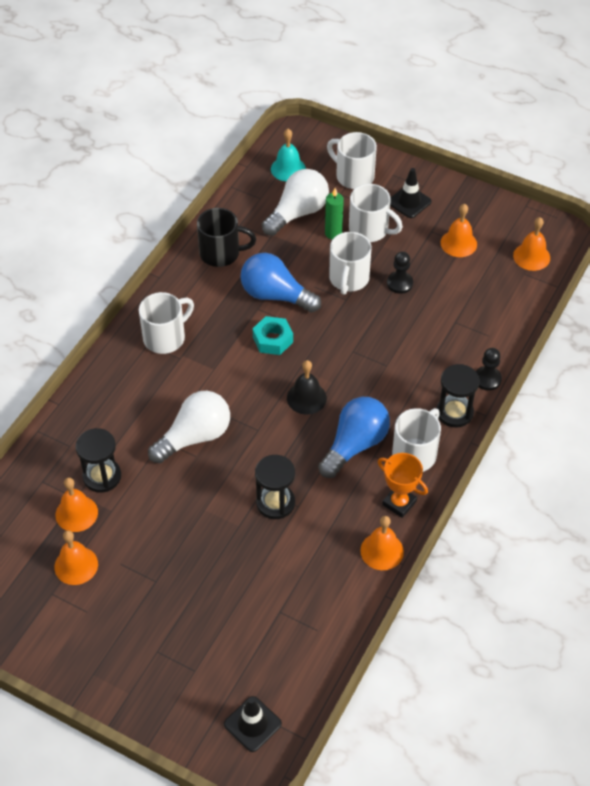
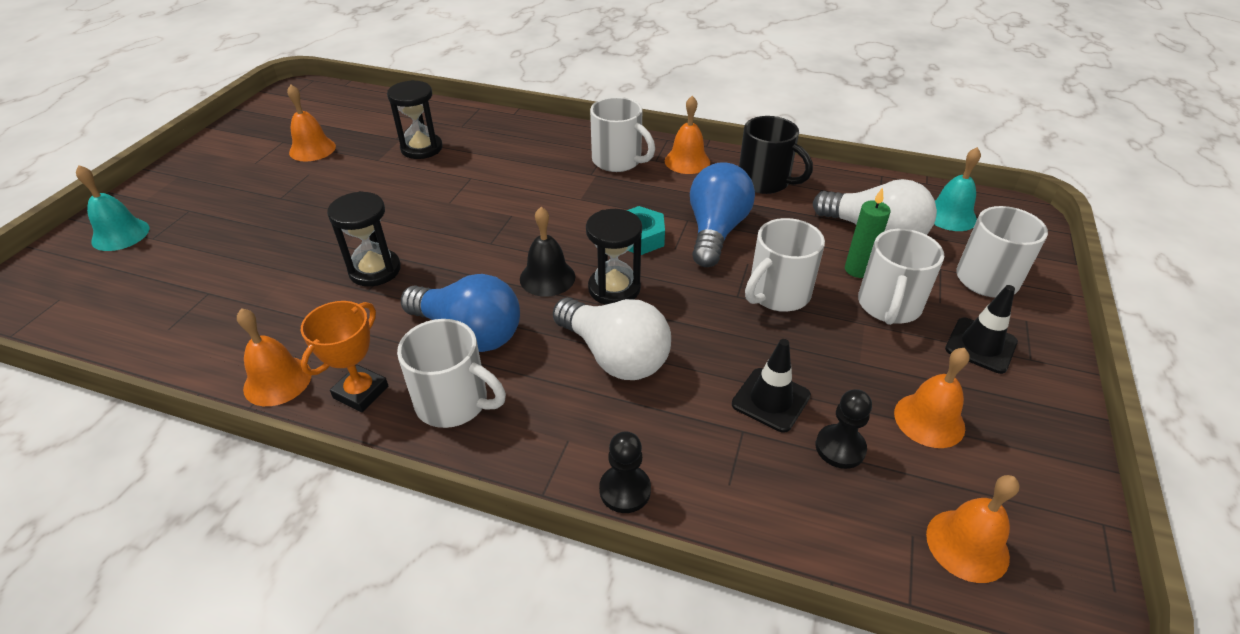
camera: 80 degrees right, 10 degrees down
orange bell [56,478,98,532] -> orange bell moved to [665,96,710,174]
white light bulb [148,391,230,463] -> white light bulb moved to [553,298,671,380]
black mug [197,208,256,267] -> black mug turned 45 degrees counterclockwise [739,116,813,194]
black traffic cone [224,696,282,752] -> black traffic cone moved to [732,339,811,433]
white mug [329,232,372,295] -> white mug turned 45 degrees counterclockwise [745,218,825,312]
black pawn [387,251,413,294] -> black pawn moved to [816,389,872,469]
black hourglass [436,364,479,428] -> black hourglass moved to [586,209,642,305]
none -> turquoise bell [76,165,149,251]

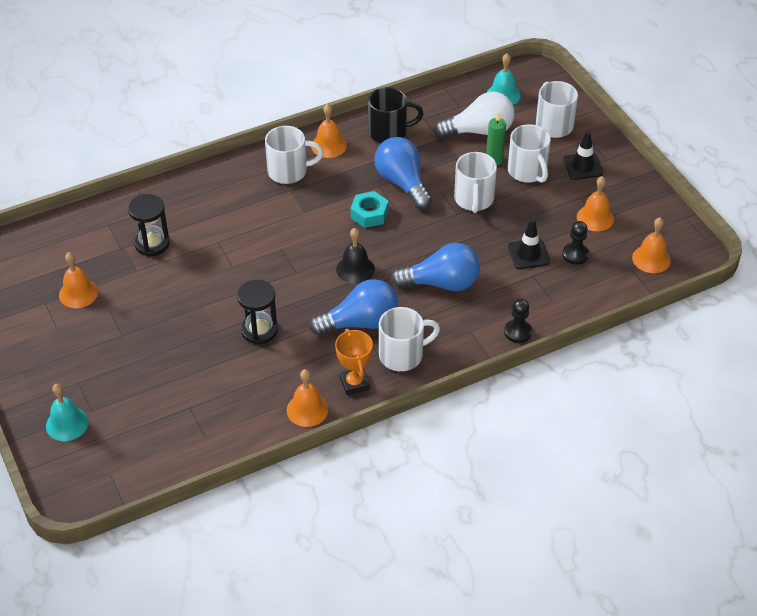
camera: 45 degrees left, 5 degrees up
white light bulb [553,298,671,380] -> blue light bulb [391,243,480,291]
black hourglass [586,209,642,305] -> none

